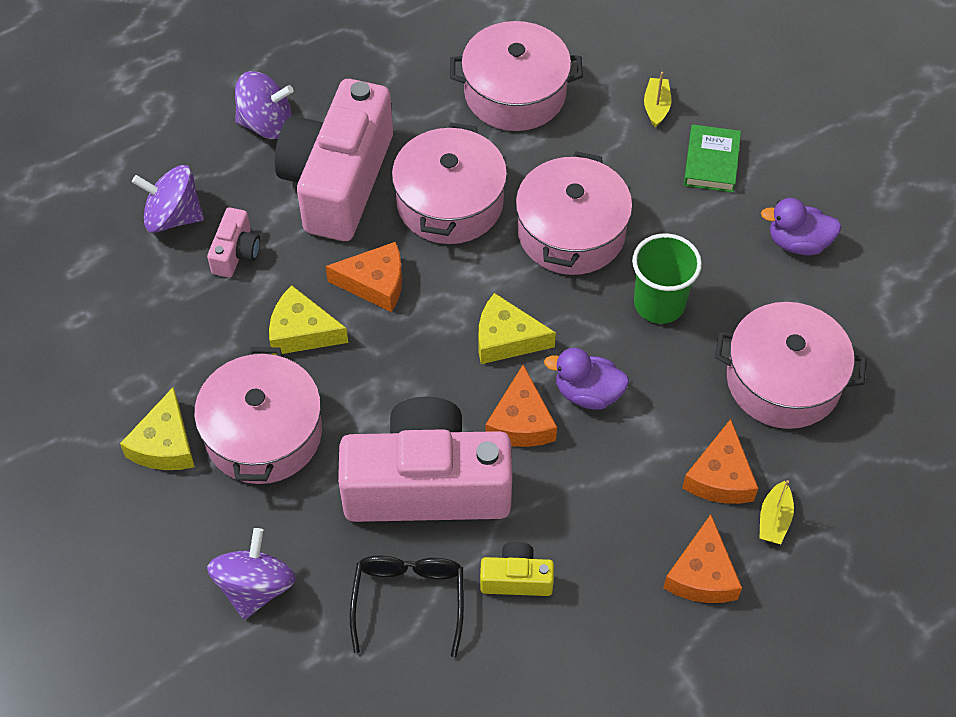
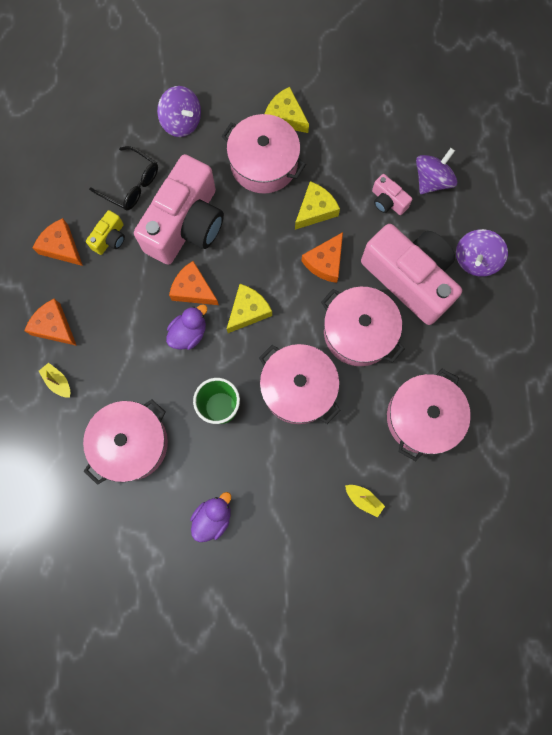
camera: 120 degrees right, 20 degrees up
orange cheese [682,419,758,504] -> orange cheese moved to [33,218,83,266]
green book [684,125,741,192] -> none

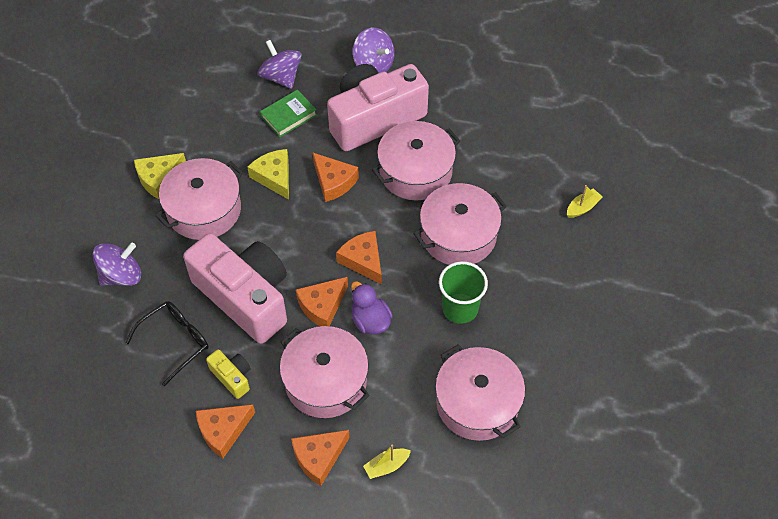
camera: 75 degrees left, 20 degrees down
purple duck [190,492,231,542] -> none
yellow cheese [227,284,272,333] -> orange cheese [336,231,382,285]
pink camera [372,174,412,215] -> green book [260,90,317,137]
pink pot [387,369,471,461] -> pink pot moved to [280,326,370,418]

